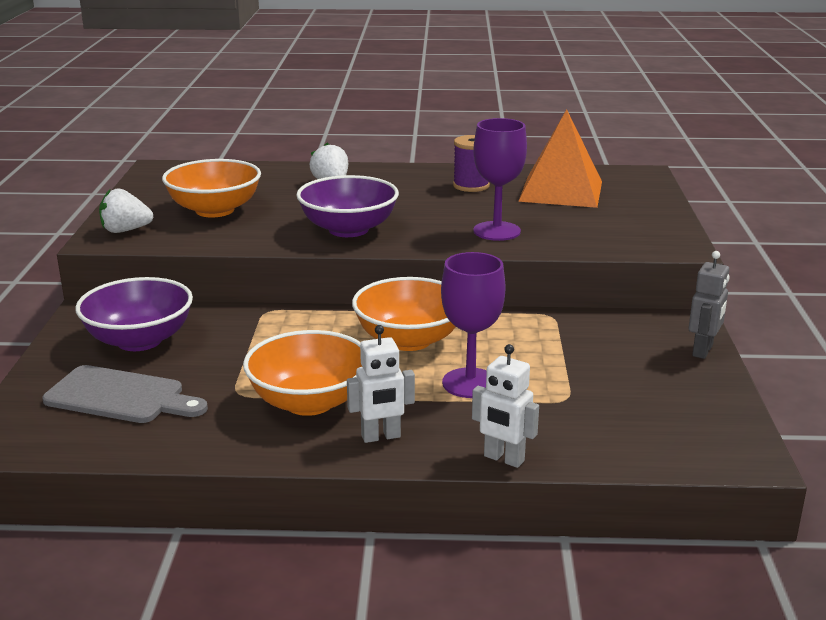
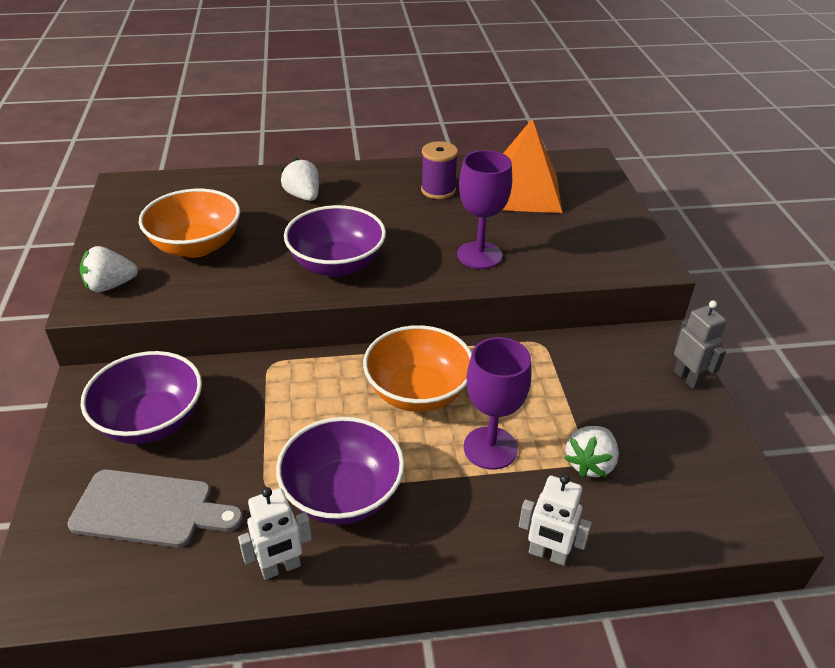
camera: 10 degrees left, 15 degrees up
orange bowl [243,330,362,416] -> purple bowl [276,417,404,524]
white robot [347,325,415,443] -> white robot moved to [238,487,312,580]
grey robot [689,251,730,359] -> grey robot turned 45 degrees counterclockwise [674,300,727,390]
none -> white strawberry [565,426,619,478]

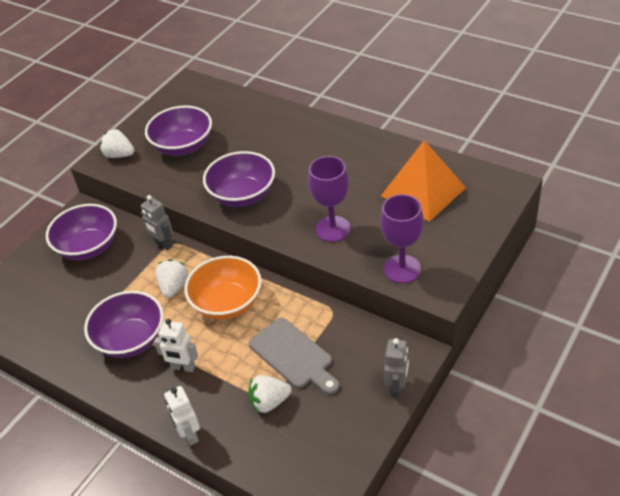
camera: 45 degrees right, 5 degrees up
grey cutting board [67,469,243,548] -> grey cutting board moved to [249,318,339,395]
orange bowl [139,189,240,258] -> purple bowl [145,106,212,156]
white robot [238,487,312,580] -> white robot moved to [154,319,198,372]
white strawberry [281,158,319,201] -> white strawberry moved to [155,259,188,298]
purple spool [421,141,458,199] -> none
purple goblet [464,337,531,470] -> purple goblet moved to [380,194,424,283]
none -> grey robot [141,195,173,251]

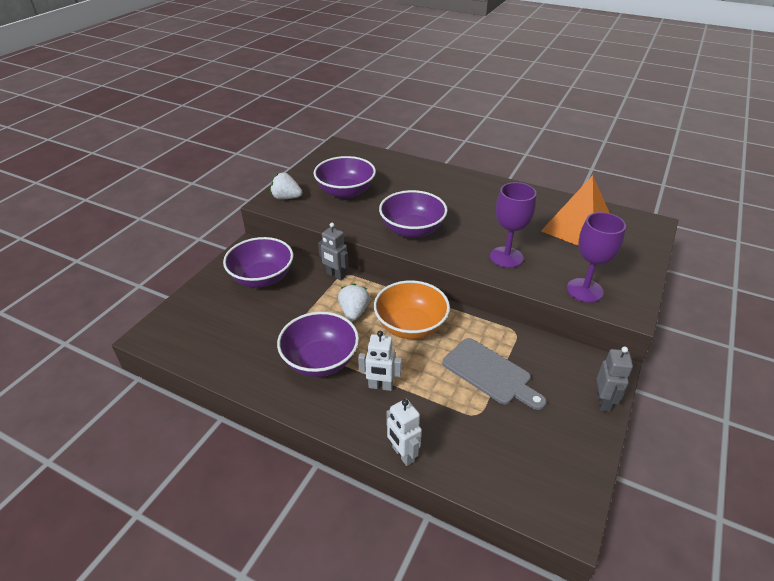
camera: 10 degrees left, 5 degrees down
white strawberry [248,375,292,413] -> none

